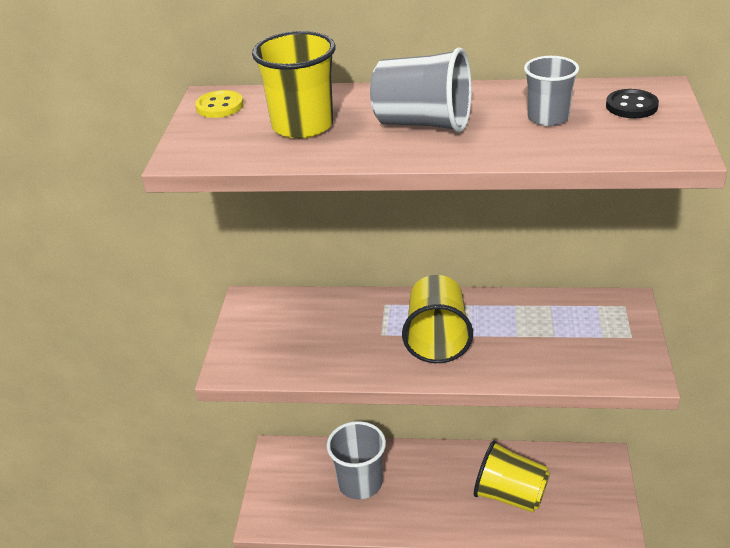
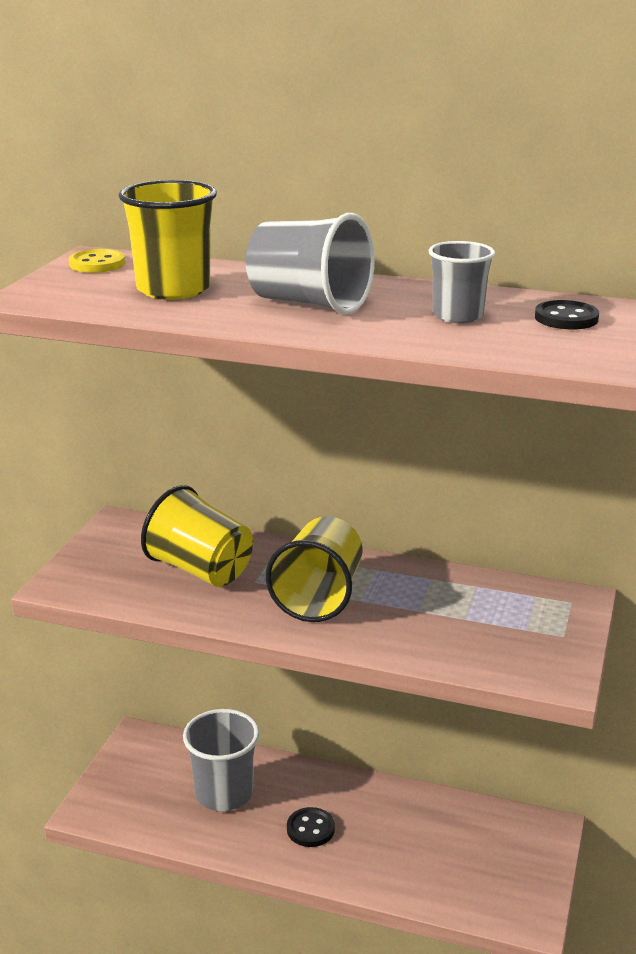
camera: 10 degrees right, 10 degrees down
yellow cup [474,440,550,513] -> yellow cup moved to [141,485,253,587]
none -> black button [287,807,335,847]

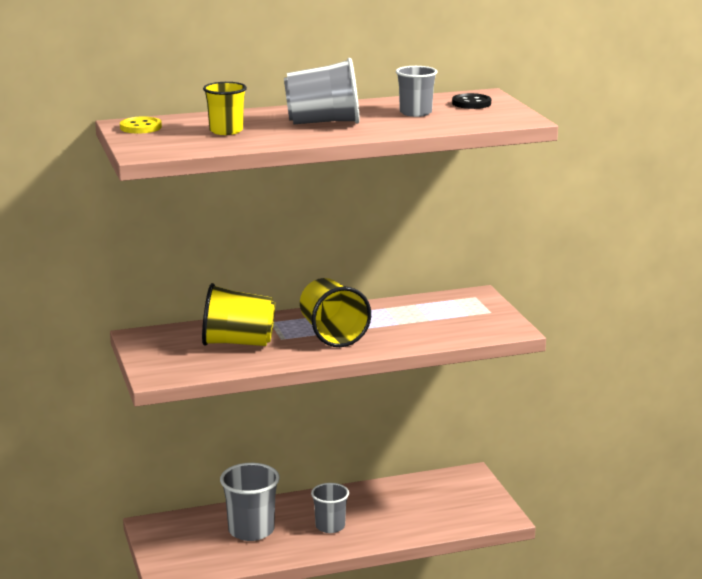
camera: 35 degrees left, 5 degrees down
yellow cup [118,180,217,300] -> yellow cup [203,82,247,135], size x0.65
black button [287,807,335,847] -> grey cup [311,483,349,533]

